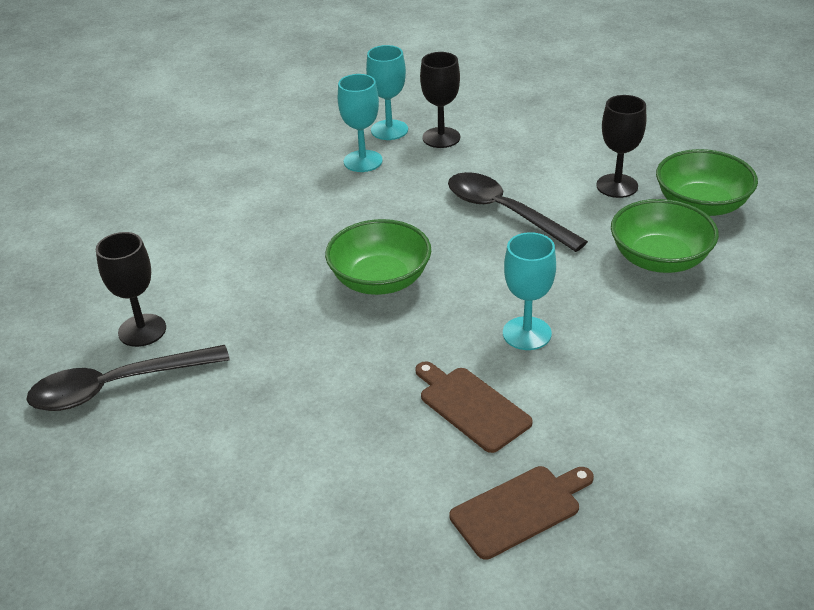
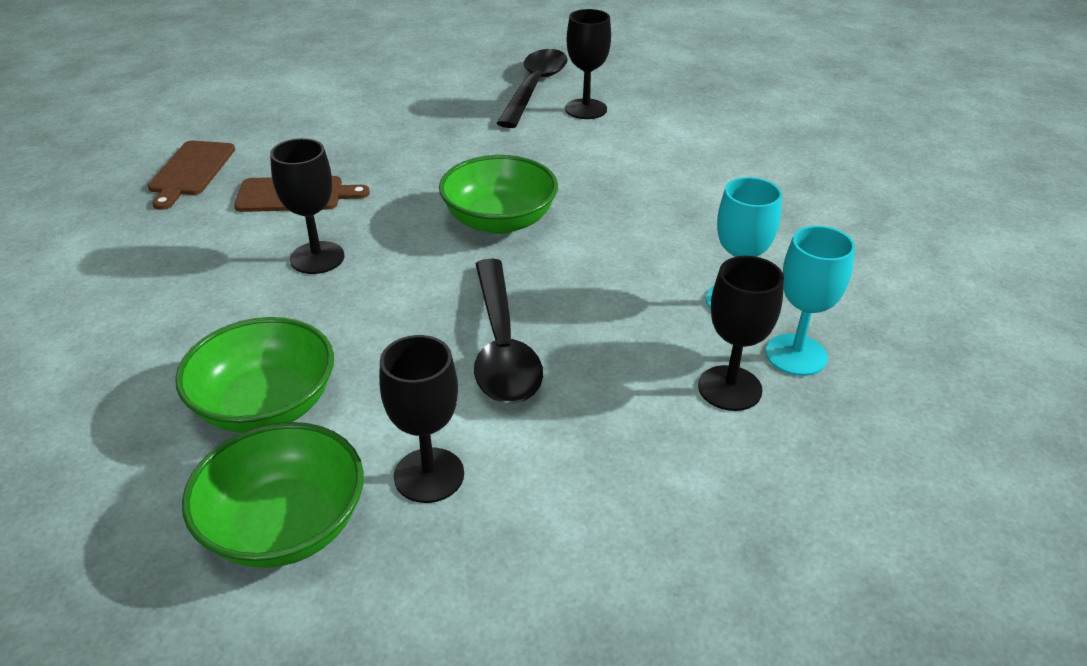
camera: 125 degrees right, 0 degrees up
black spoon [448,172,588,252] -> black spoon turned 90 degrees clockwise [474,259,543,404]
turquoise goblet [503,232,556,350] -> black goblet [270,138,344,274]

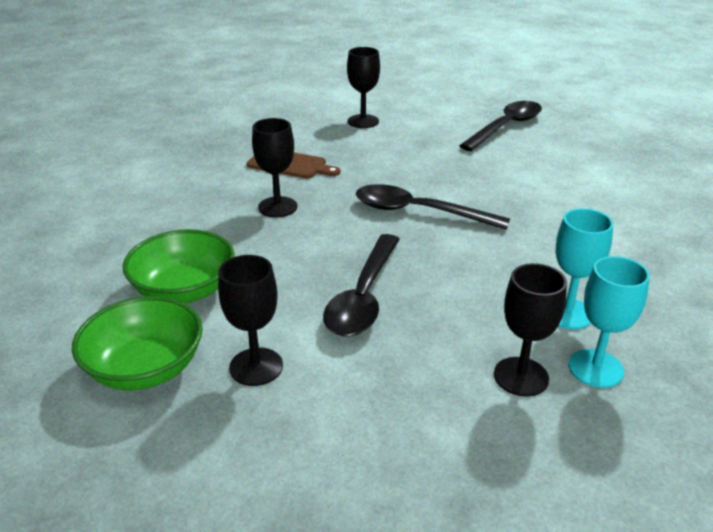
camera: 25 degrees right, 5 degrees down
brown cutting board [147,141,235,210] -> none
green bowl [439,155,558,234] -> black spoon [356,184,510,230]
black goblet [565,9,611,119] -> black goblet moved to [347,47,380,128]

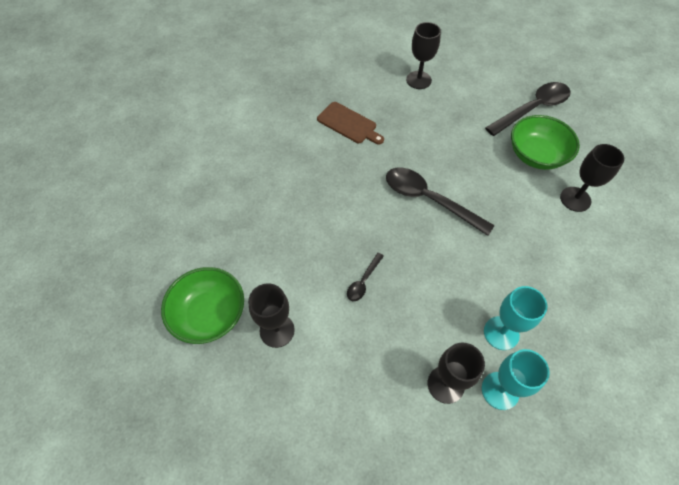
camera: 15 degrees right, 25 degrees up
green bowl [123,229,235,303] -> green bowl moved to [511,115,580,170]
black goblet [252,118,297,218] -> black goblet moved to [560,144,624,212]
black spoon [323,234,400,337] -> black spoon [347,253,384,301], size x0.48

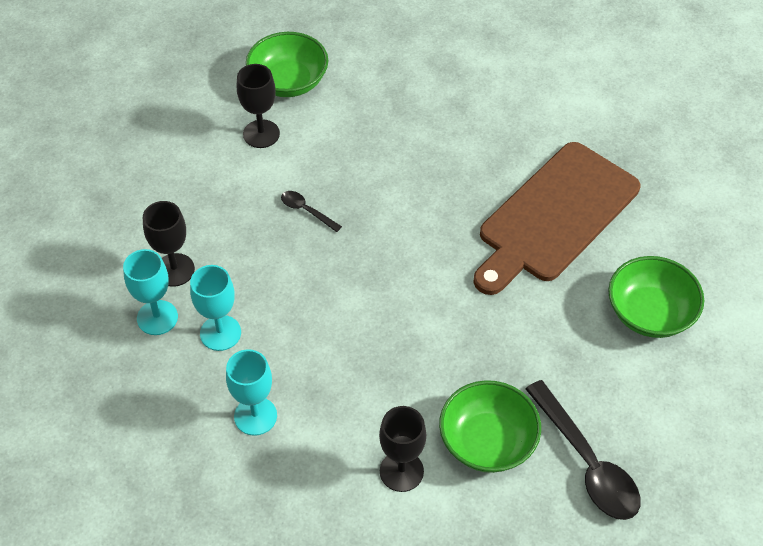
camera: 95 degrees right, 5 degrees down
brown cutting board [317,102,384,144] -> brown cutting board [473,142,640,295], size x2.06
black spoon [386,167,495,236] -> none
black goblet [406,22,441,89] -> green bowl [608,256,704,338]
none -> turquoise goblet [226,349,277,436]

